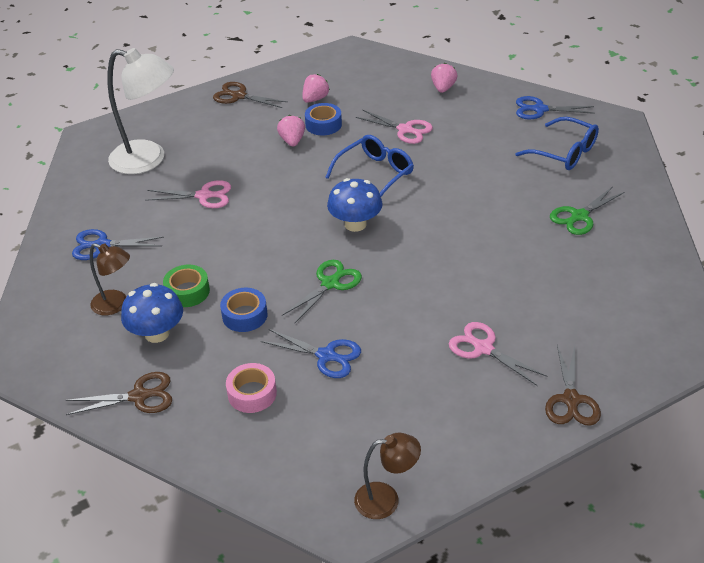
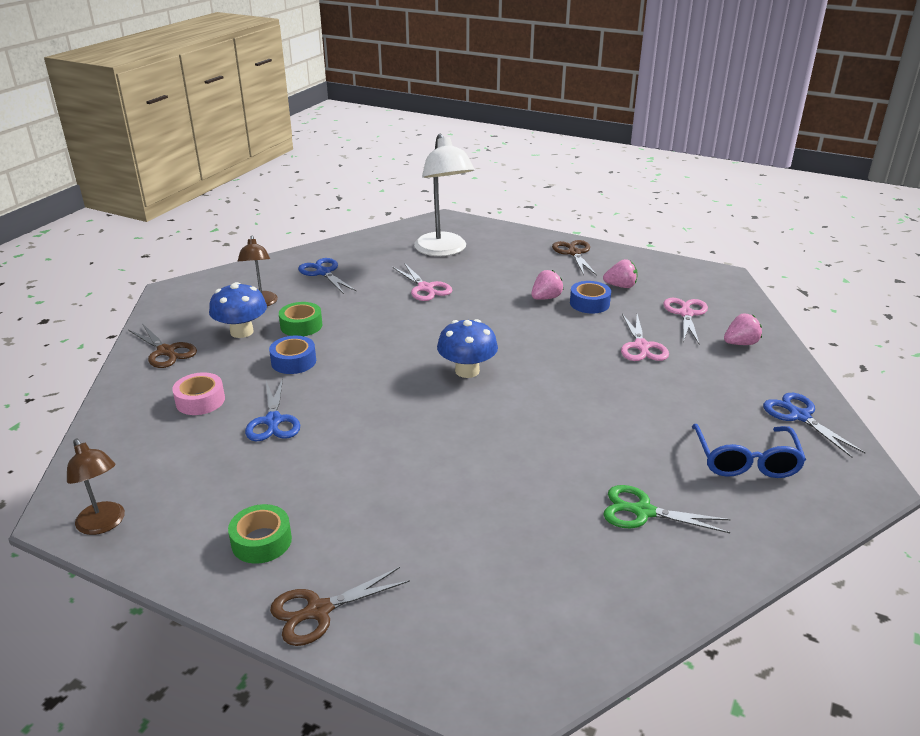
camera: 55 degrees right, 10 degrees down
green scissors [282,260,362,323] -> none
blue glasses [325,135,414,197] -> none
pink scissors [449,322,547,386] -> pink scissors moved to [663,298,708,344]
none -> green tape [228,504,292,564]

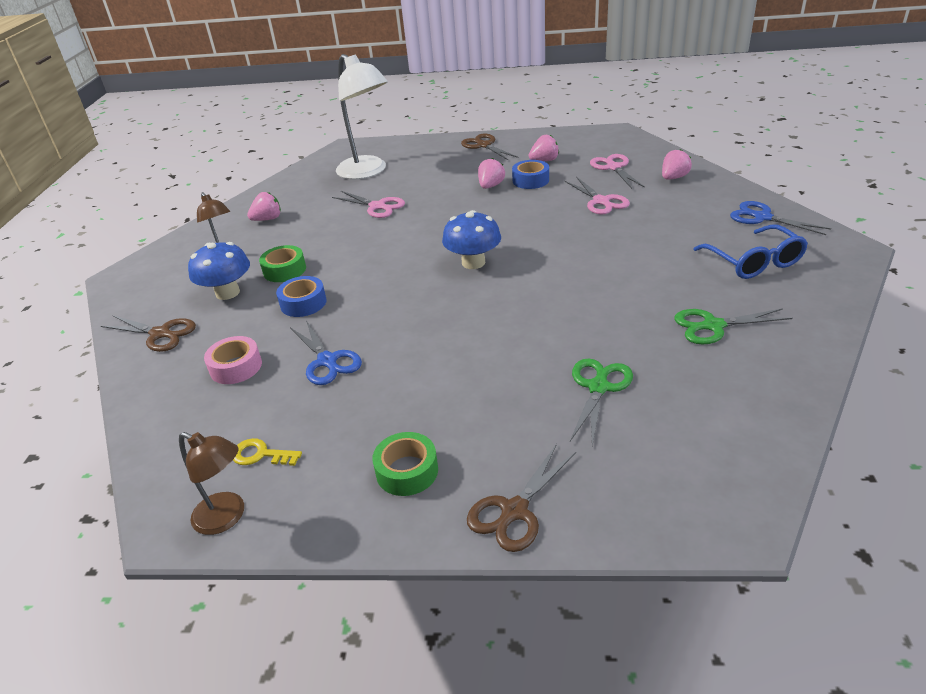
camera: 20 degrees left, 5 degrees up
blue scissors [298,258,356,294] -> pink strawberry [247,192,281,221]
none -> yellow key [233,438,302,466]
none -> green scissors [570,358,633,446]

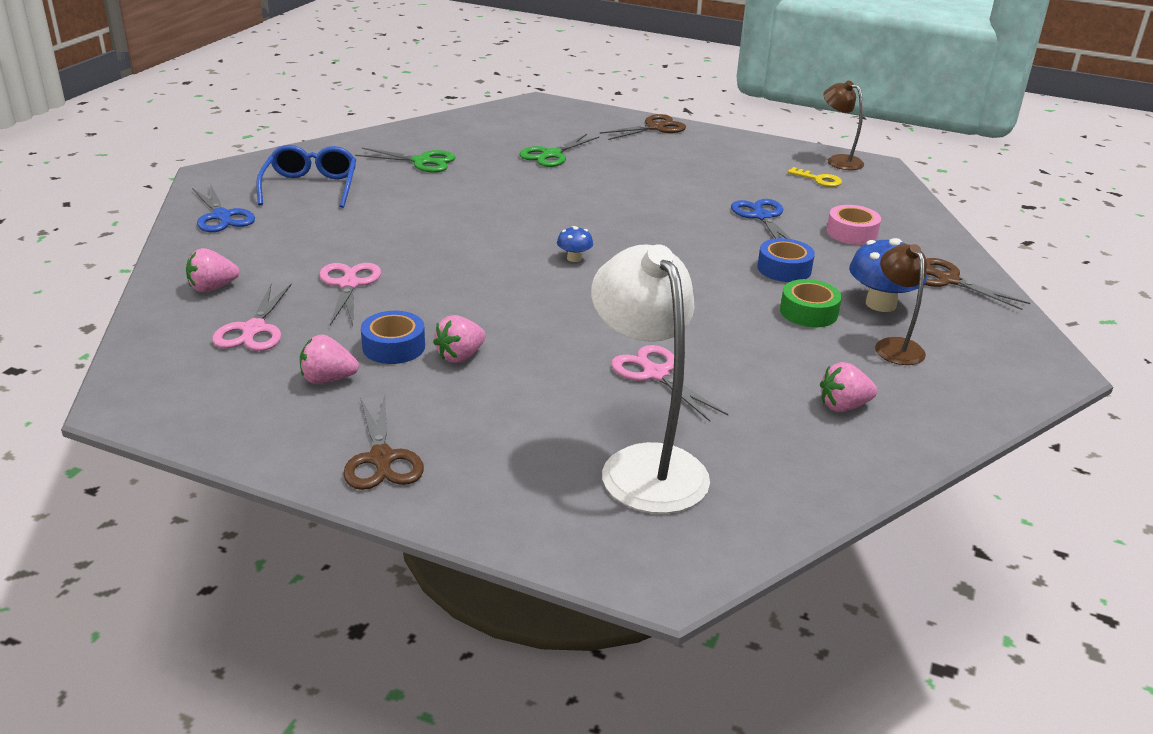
camera: 165 degrees left, 5 degrees down
green tape [372,432,438,496] -> none
blue mushroom [442,210,501,269] -> blue mushroom [557,226,593,262], size x0.51

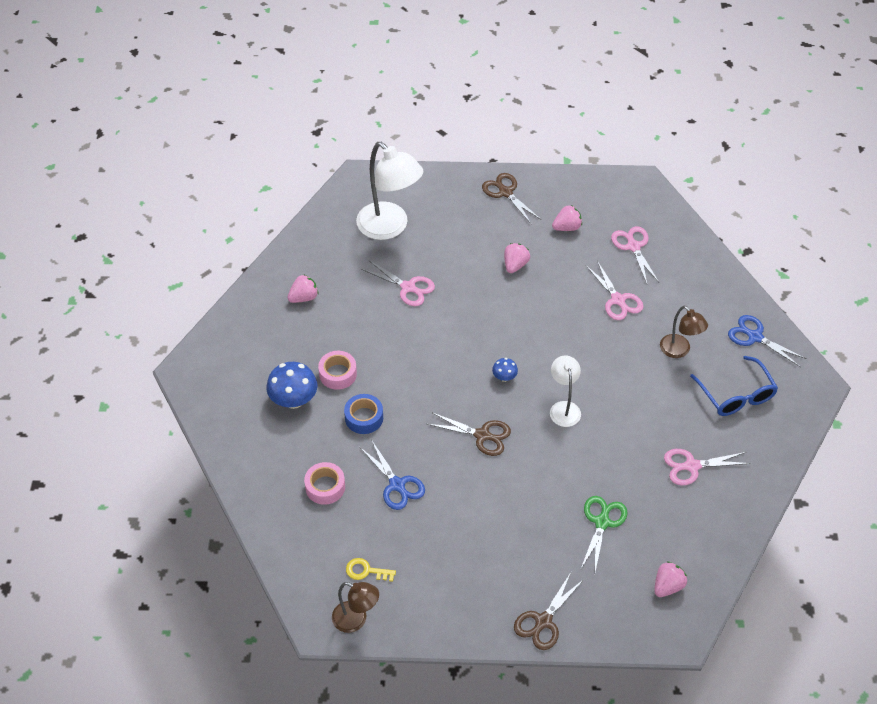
camera: 160 degrees right, 20 degrees up
pink strawberry [186,248,239,292] -> pink strawberry moved to [654,561,687,597]
green scissors [355,147,456,173] -> pink scissors [664,449,751,486]
blue tape [361,311,425,364] -> none
green tape [780,279,842,327] -> pink tape [318,351,357,390]
brown lamp [875,244,927,365] -> brown lamp moved to [660,306,708,358]
brown scissors [925,258,1030,310] -> brown scissors moved to [427,412,511,456]
none -> white lamp [550,356,581,427]

